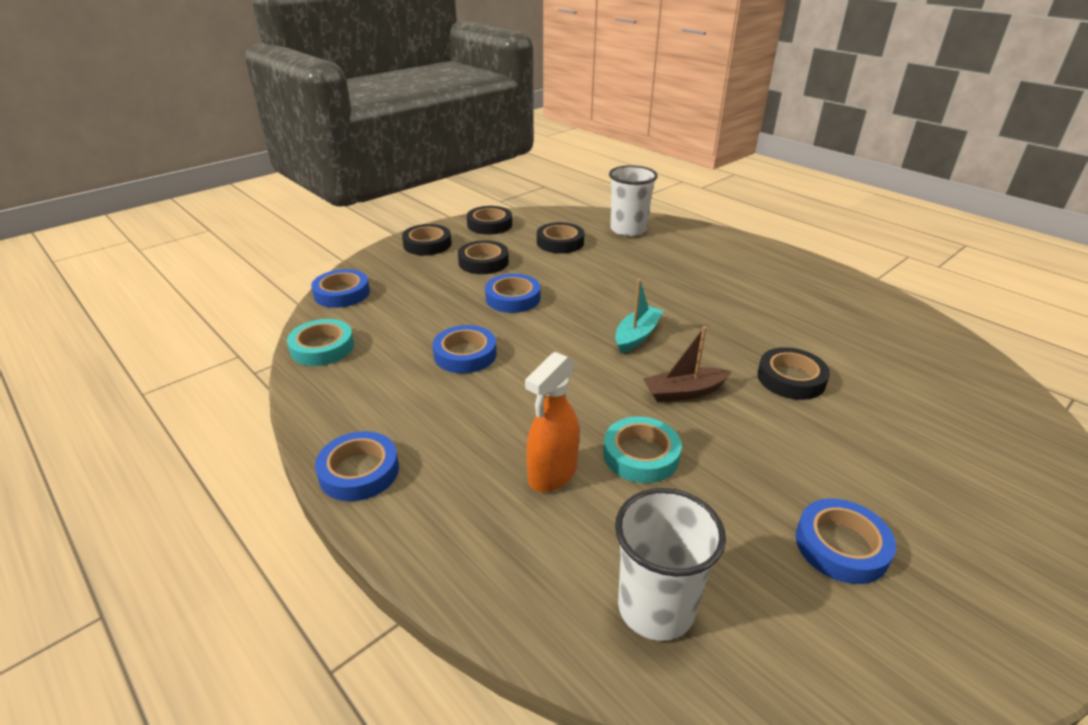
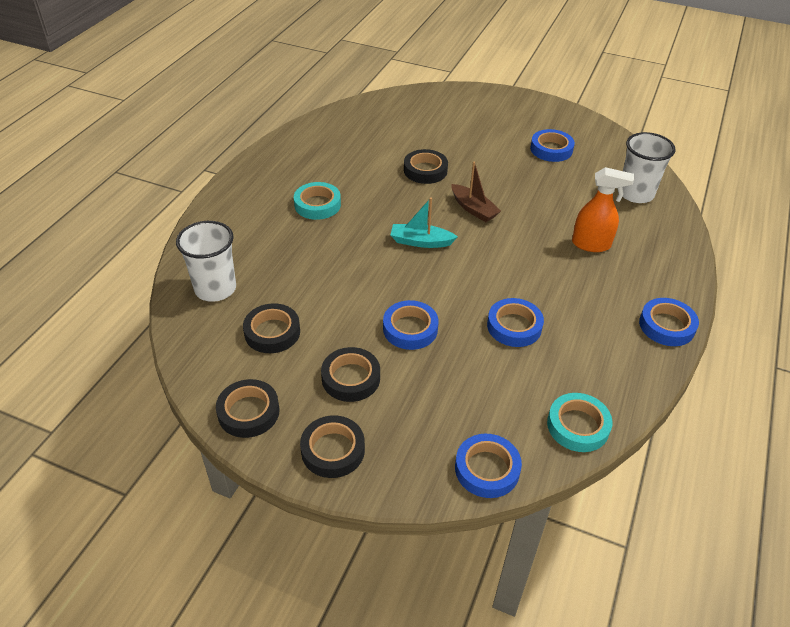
camera: 115 degrees left, 10 degrees up
turquoise tape [603,417,682,483] -> turquoise tape moved to [294,182,341,220]

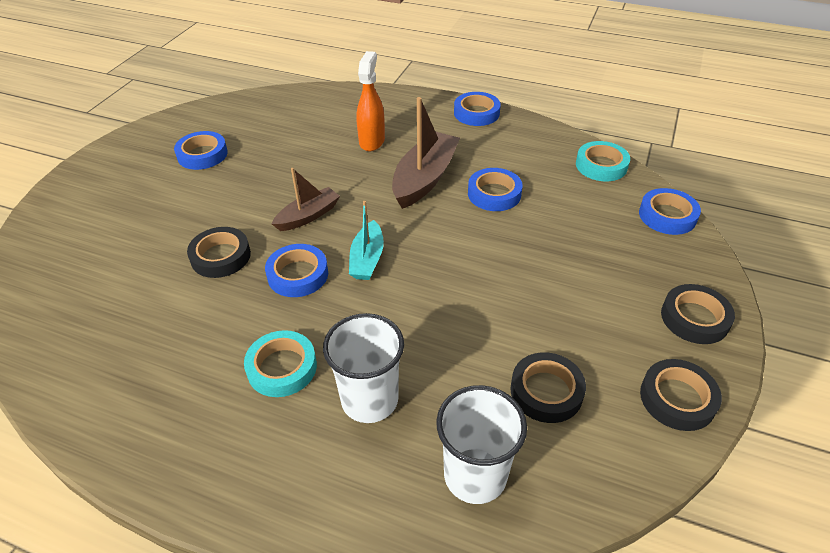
camera: 90 degrees left, 0 degrees up
black tape [321,347,380,402] -> none
blue tape [383,300,439,350] -> blue tape moved to [265,244,328,297]
white cup [622,132,676,203] -> white cup moved to [323,313,404,423]
none -> brown boat [392,97,460,209]

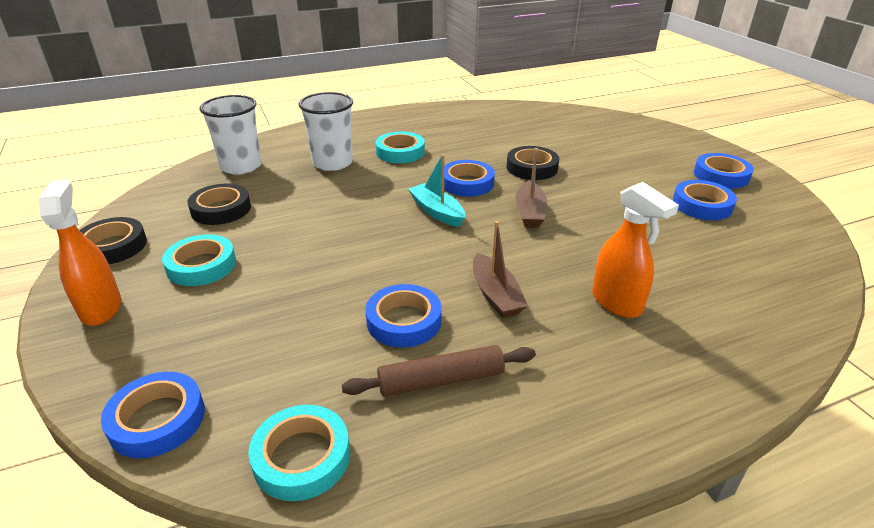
camera: 135 degrees right, 10 degrees down
brown boat [392,97,460,209] -> brown boat [473,221,528,318], size x0.61
blue tape [454,92,501,126] -> blue tape moved to [694,153,754,189]
black tape [661,284,735,344] -> orange spray bottle [39,179,121,326]
none -> turquoise tape [162,234,236,286]
none -> brown rolling pin [342,345,536,396]

